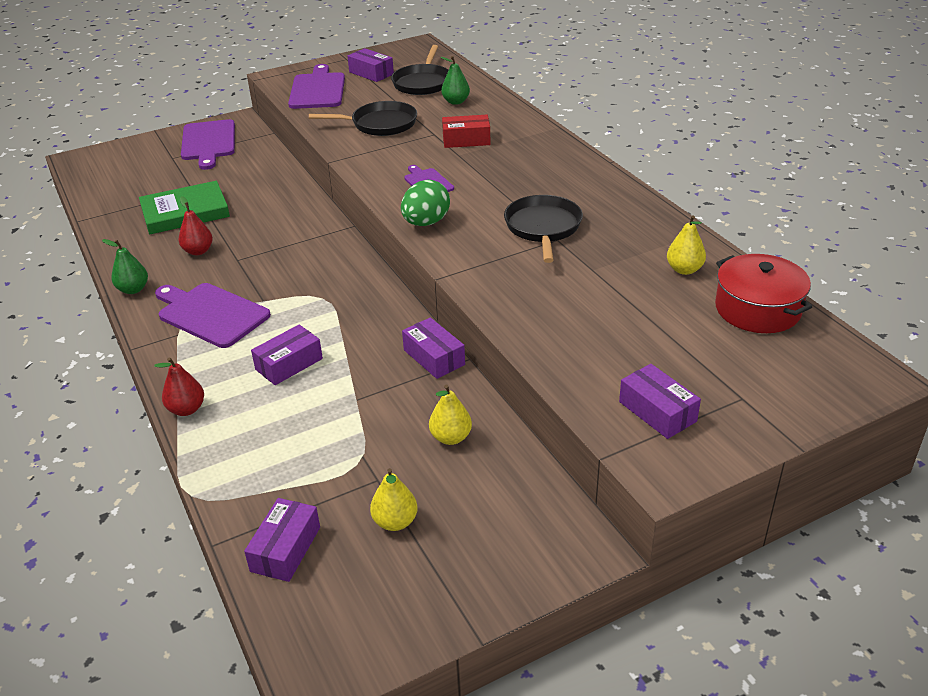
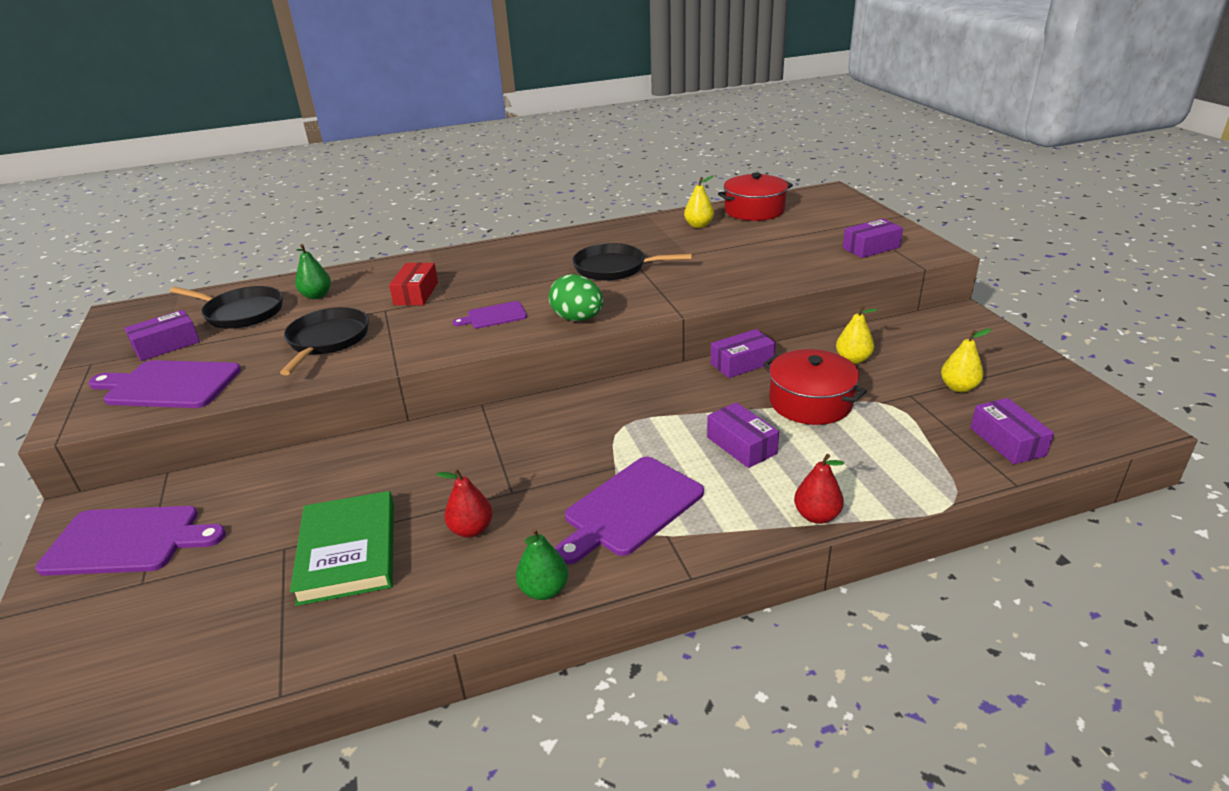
camera: 80 degrees left, 5 degrees down
purple box [244,498,320,582] -> purple box turned 45 degrees clockwise [970,398,1054,464]
none -> red pot [763,349,867,425]

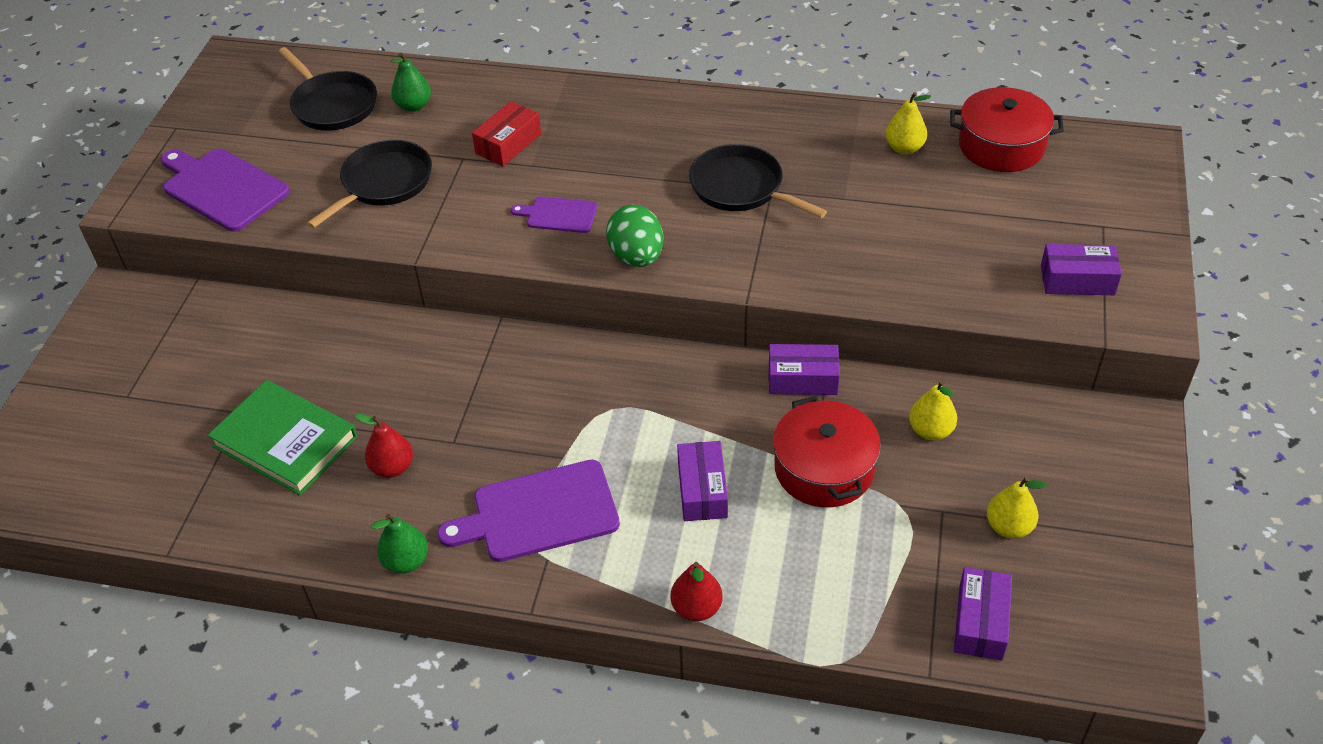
camera: 30 degrees right, 15 degrees up
purple cutting board [35,506,226,576] -> none
purple box [124,310,200,361] -> none
green book [290,491,394,606] -> green book turned 75 degrees counterclockwise [208,380,358,495]

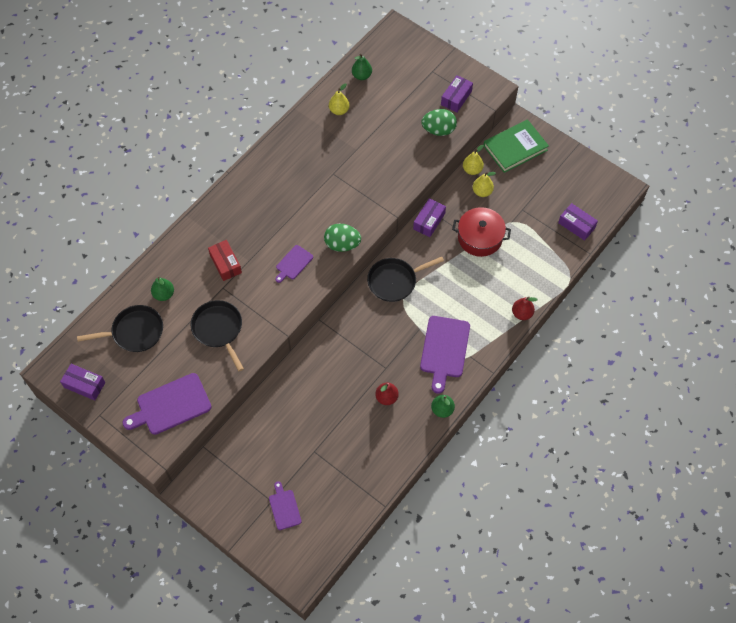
camera: 65 degrees left, 15 degrees up
green book [208,380,358,495] -> green book moved to [483,119,549,173]
purple box [677,441,728,521] -> purple box moved to [60,364,106,401]
black pan [689,144,827,218] -> black pan moved to [367,257,444,302]
red pot [950,87,1064,172] -> green pear [352,54,372,80]
yellow pear [987,477,1047,539] -> yellow pear moved to [463,145,484,175]
none -> purple cutting board [269,481,302,530]
none -> green egg [421,109,457,136]

